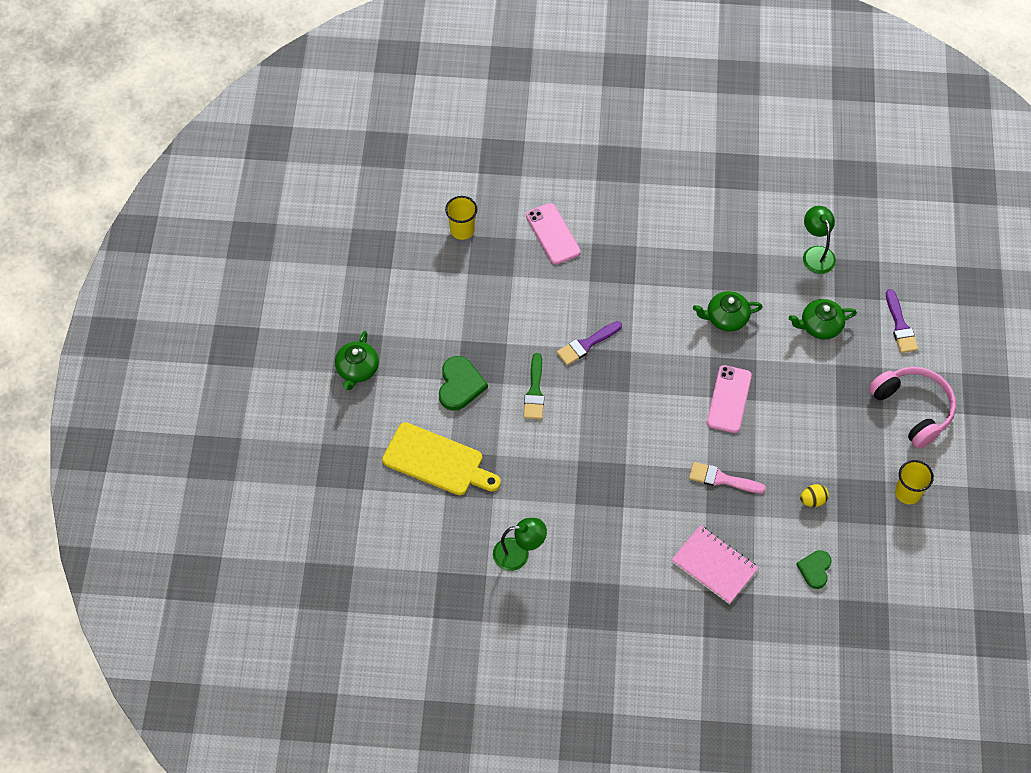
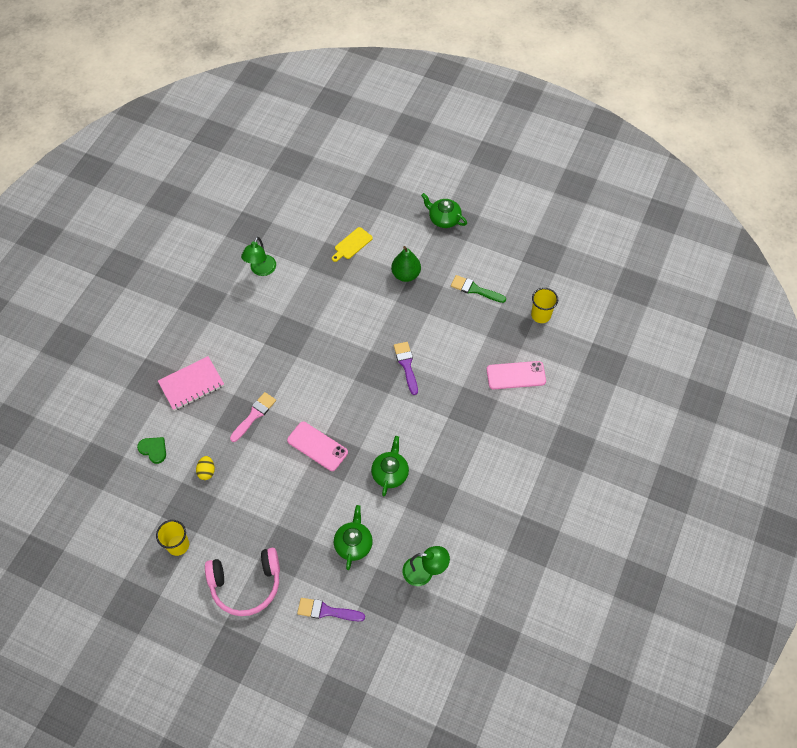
camera: 110 degrees right, 0 degrees up
yellow cutting board [382,422,501,495] -> yellow cutting board [332,227,373,262], size x0.54
green heart [439,356,488,411] -> green pear [391,246,421,282]
green brush [524,353,544,419] -> green brush moved to [451,275,506,303]

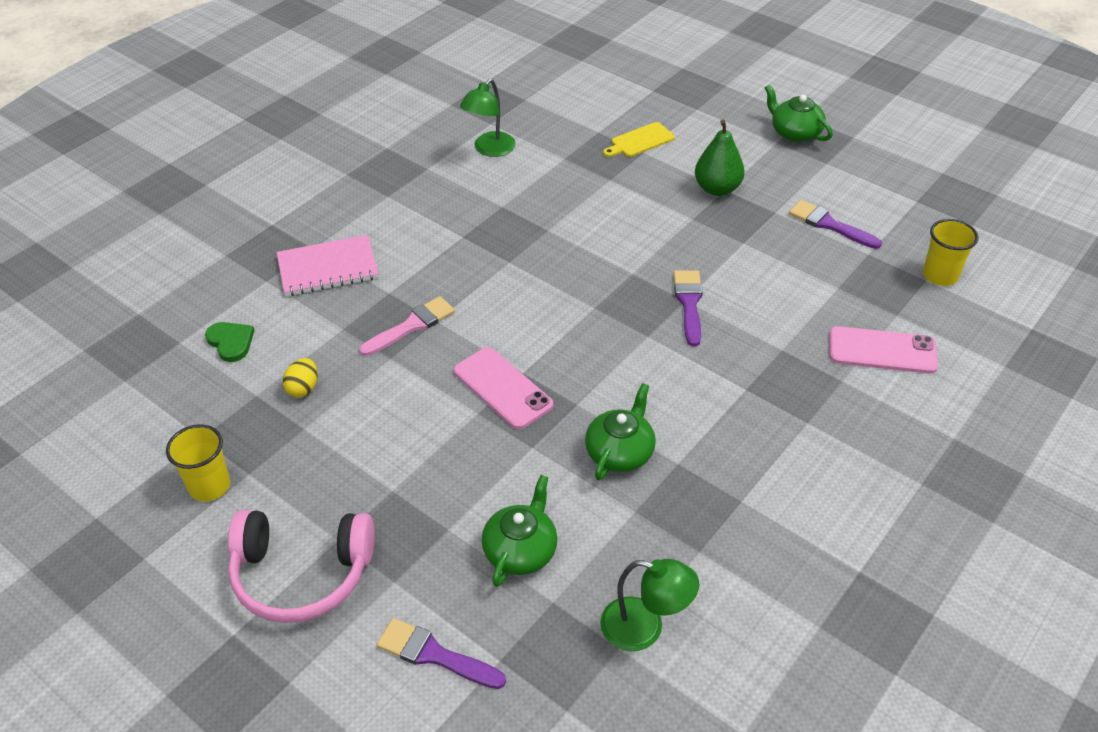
camera: 15 degrees right, 15 degrees down
green brush [451,275,506,303] -> purple brush [789,200,882,249]

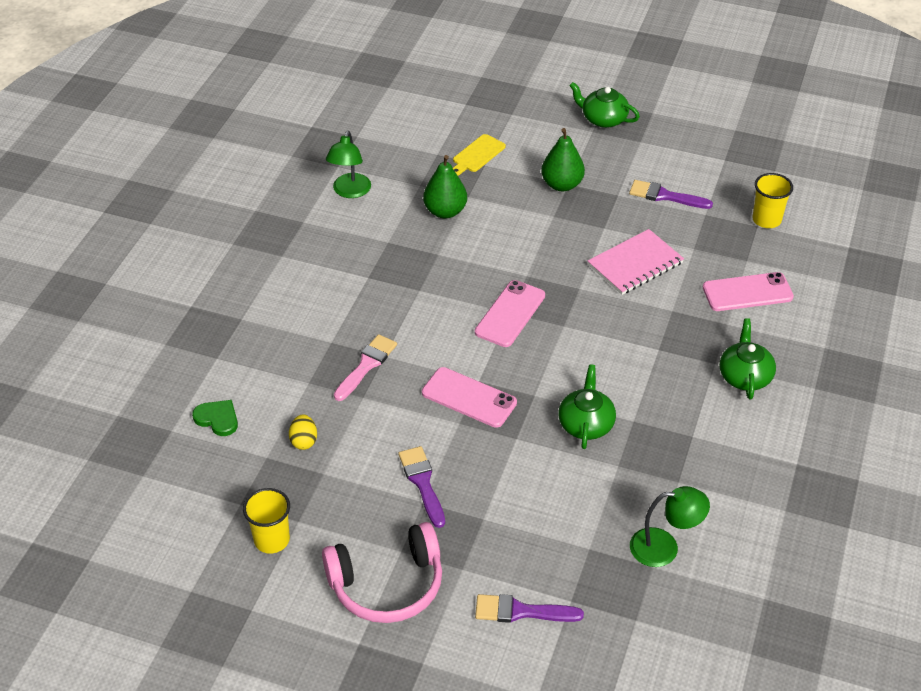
camera: 20 degrees left, 0 degrees up
pink notebook [277,235,379,296] -> pink notebook moved to [588,229,684,295]
green teapot [482,475,557,587] -> green teapot moved to [720,318,776,400]
purple brush [673,271,703,346] -> purple brush moved to [398,446,445,528]
none -> green pear [423,155,467,218]
none -> pink phone [475,280,545,347]

